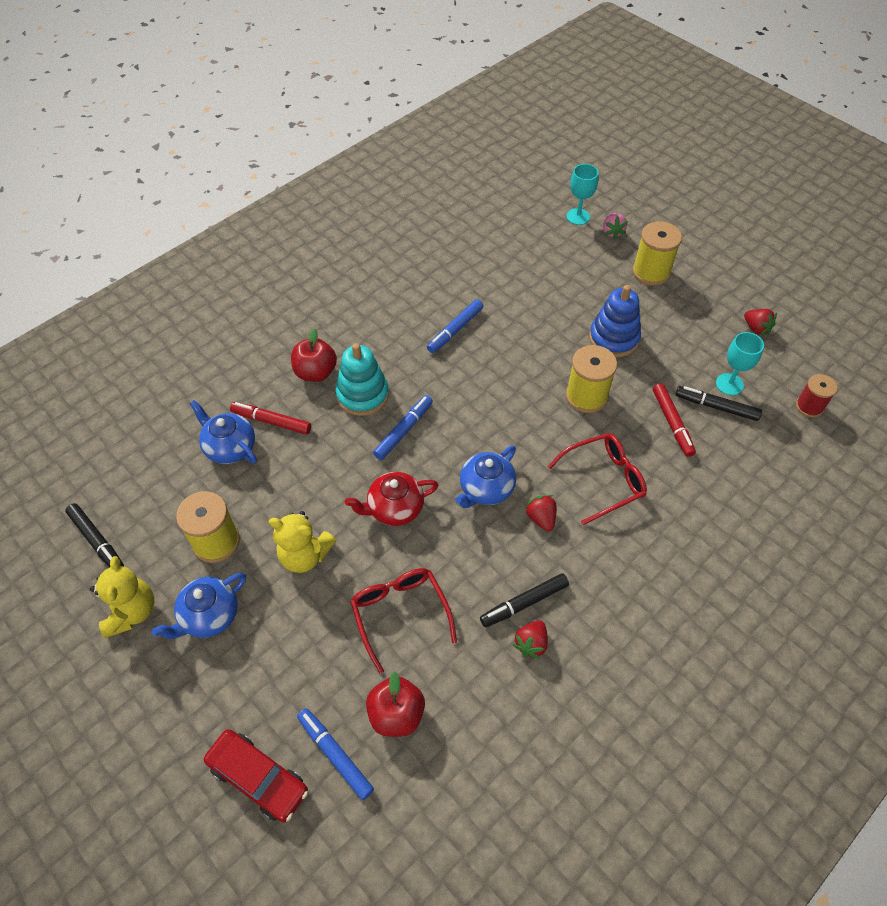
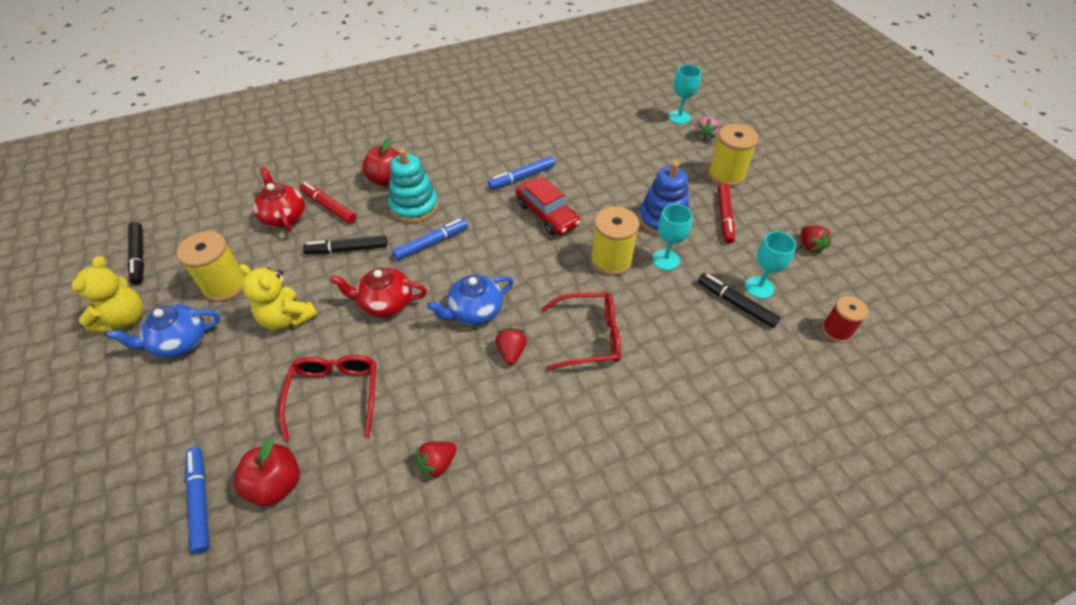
camera: 20 degrees right, 5 degrees down
blue teapot [190,400,257,464] -> red teapot [253,167,305,231]
red car [204,729,308,823] -> red car moved to [516,176,580,235]
black marker [480,573,569,627] -> black marker moved to [303,235,387,254]
red marker [653,383,696,457] -> red marker moved to [718,183,735,244]
none -> turquoise goblet [652,204,692,270]

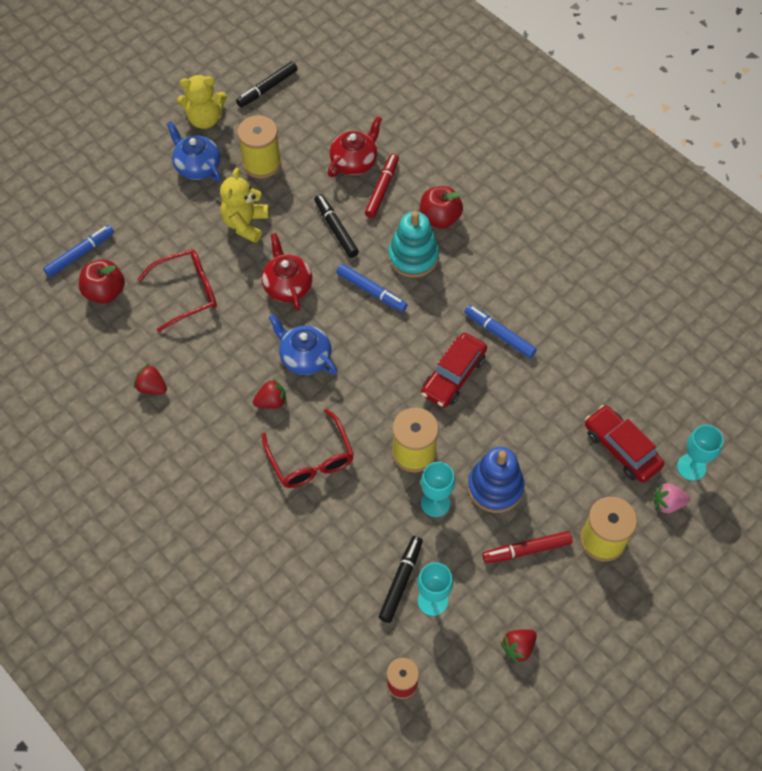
camera: 70 degrees right, 10 degrees up
none -> red car [585,405,664,483]

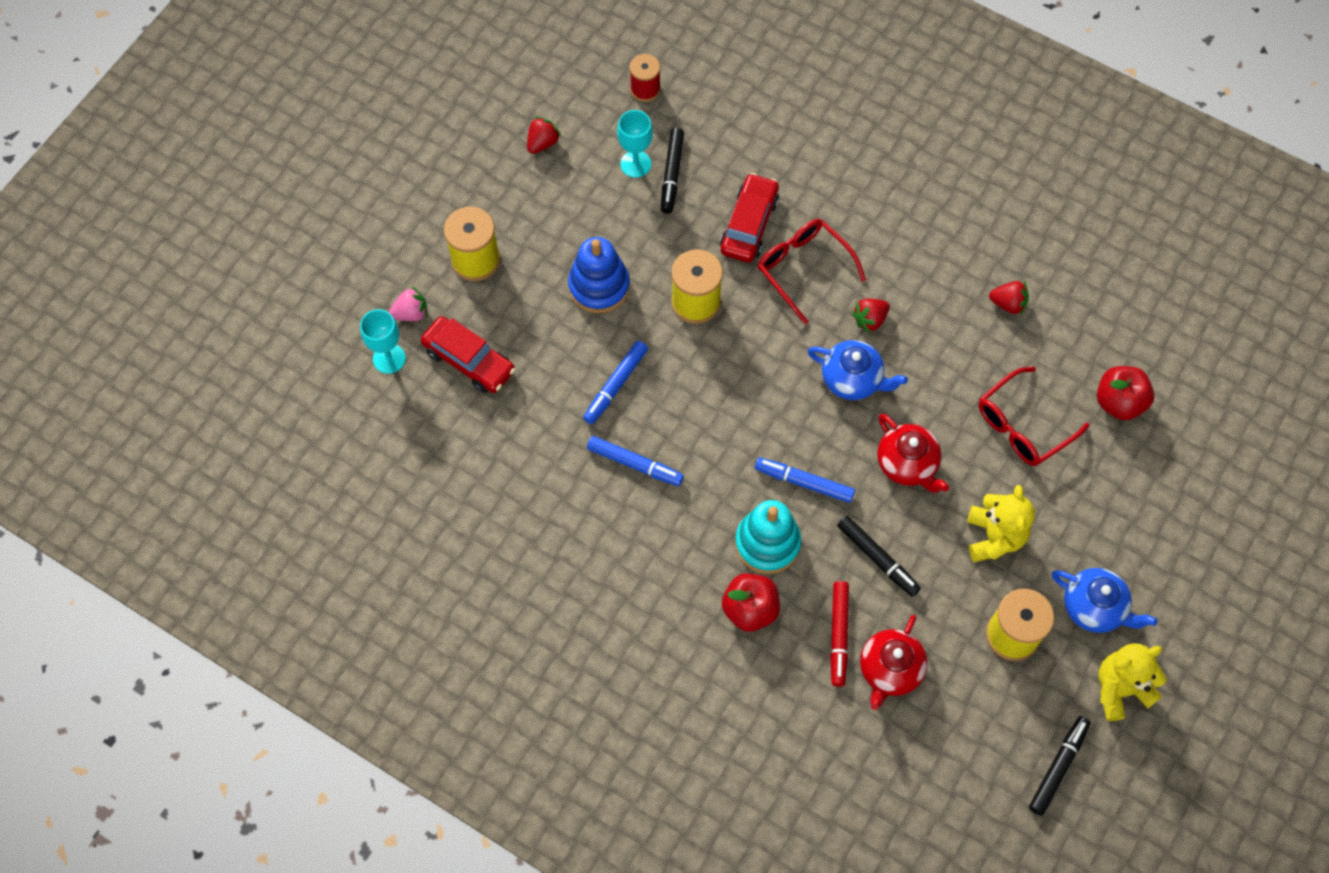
camera: 165 degrees right, 5 degrees up
blue marker [43,225,114,277] -> blue marker moved to [583,341,648,424]
red car [421,333,487,408] -> red car moved to [720,173,779,262]
turquoise goblet [421,462,455,517] -> none
red marker [482,531,573,563] -> none

